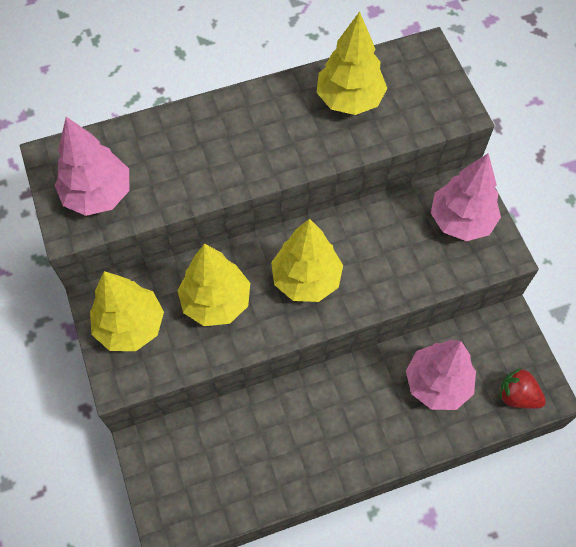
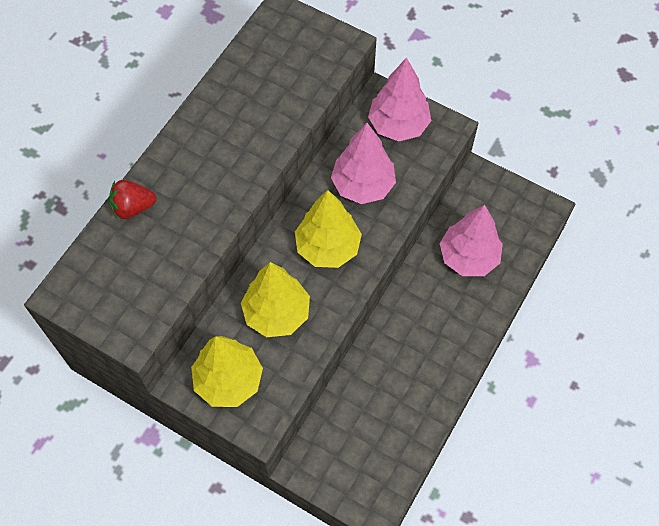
camera: 40 degrees left, 0 degrees up
pink tree [55,117,129,216] -> pink tree moved to [331,123,396,204]
yellow tree [317,12,387,115] -> none
red strawberry [500,368,546,409] -> red strawberry moved to [109,180,156,219]

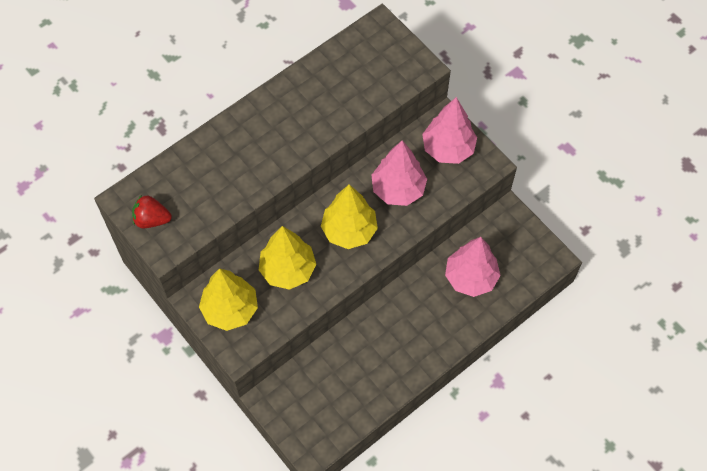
camera: 20 degrees right, 0 degrees up
red strawberry [109,180,156,219] -> red strawberry moved to [132,195,172,228]

